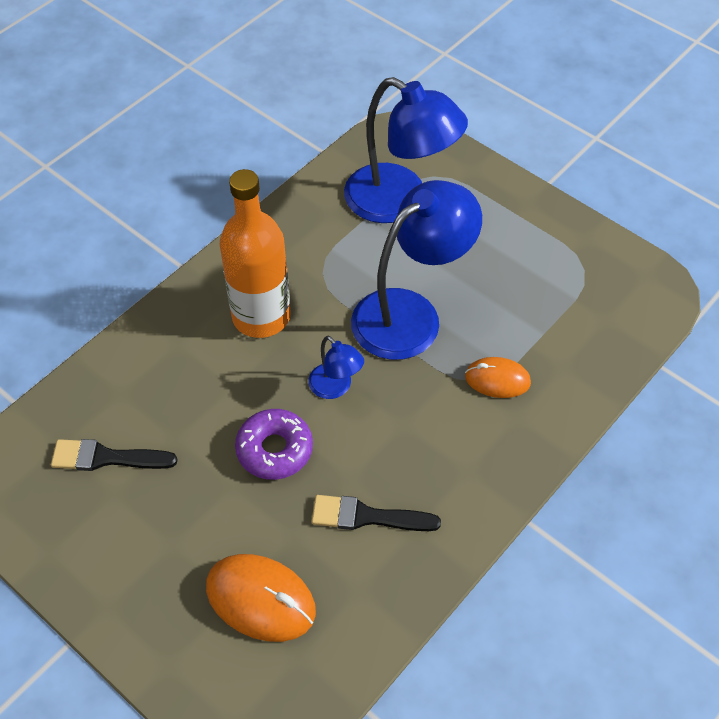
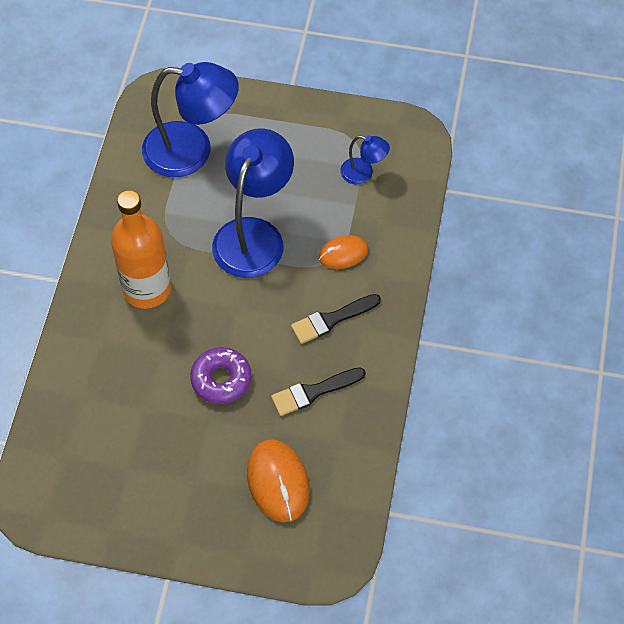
camera: 30 degrees left, 5 degrees up
black brush [51,439,178,471] -> black brush moved to [291,294,381,344]
orange mouse [206,554,316,642] -> orange mouse turned 75 degrees clockwise [247,439,310,522]
blue lamp [308,336,364,399] -> blue lamp moved to [340,135,390,184]

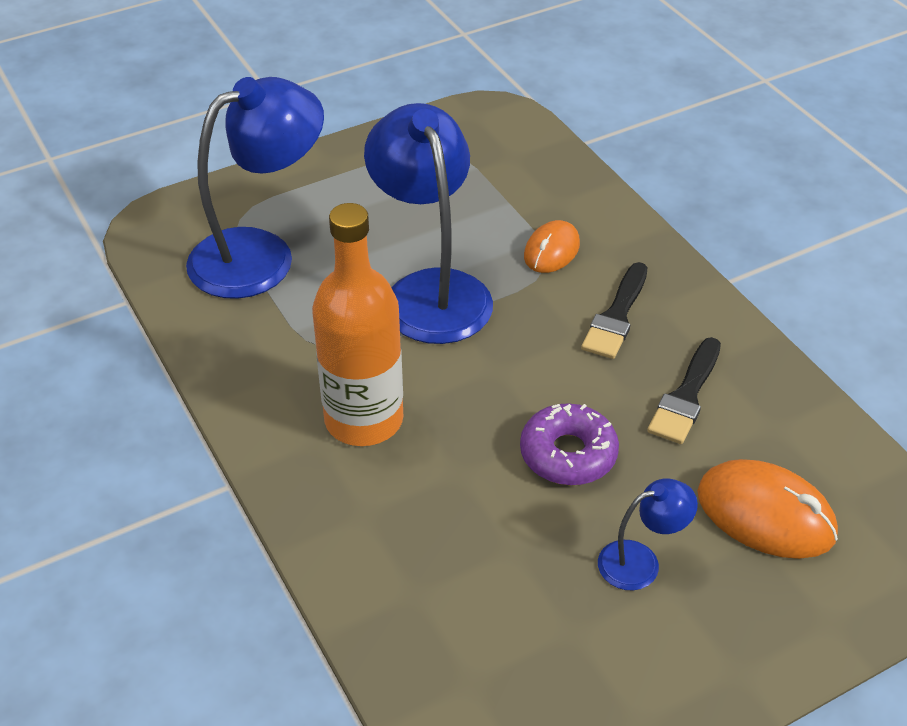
camera: 40 degrees left, 15 degrees down
blue lamp [340,135,390,184] -> blue lamp moved to [598,478,698,590]

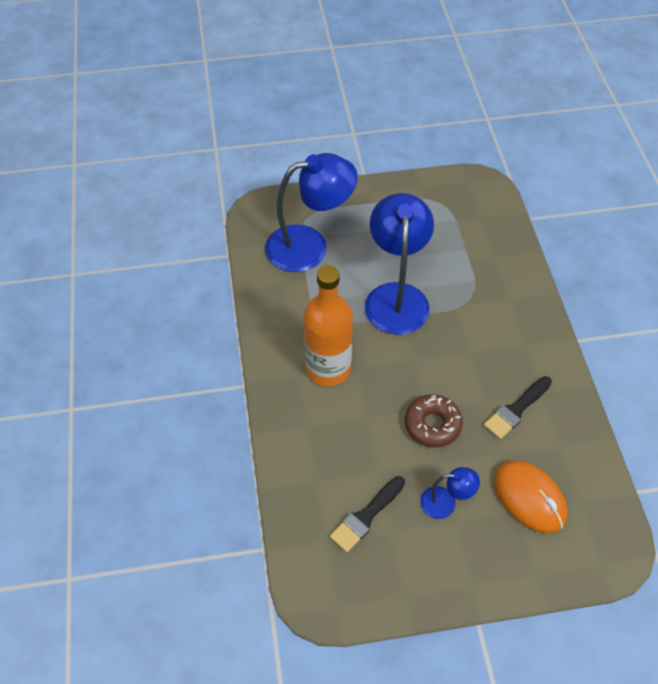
camera: 20 degrees right, 10 degrees up
purple donut [520,403,619,485] -> brown donut [405,394,463,448]
orange mouse [524,220,580,273] -> none
black brush [581,262,647,359] -> black brush moved to [330,476,405,553]

